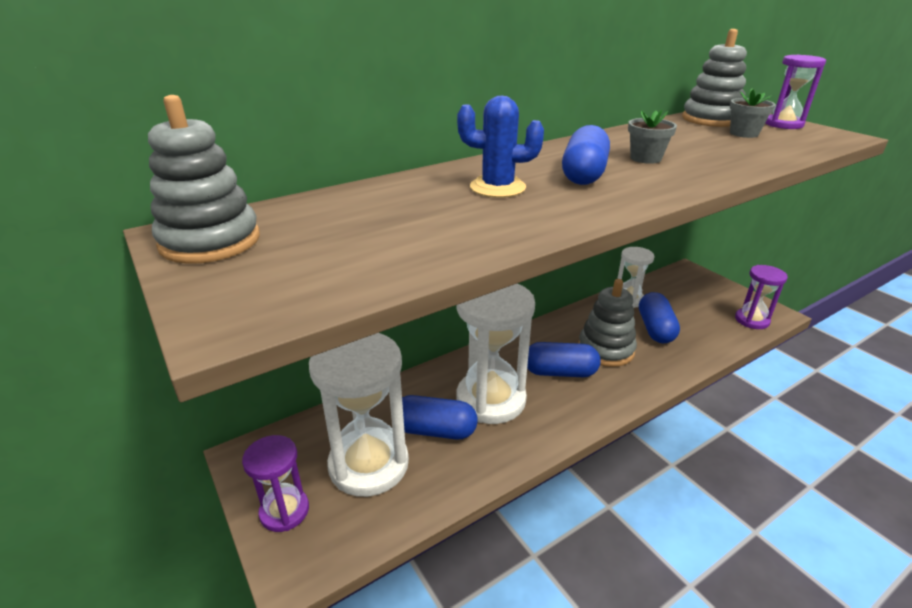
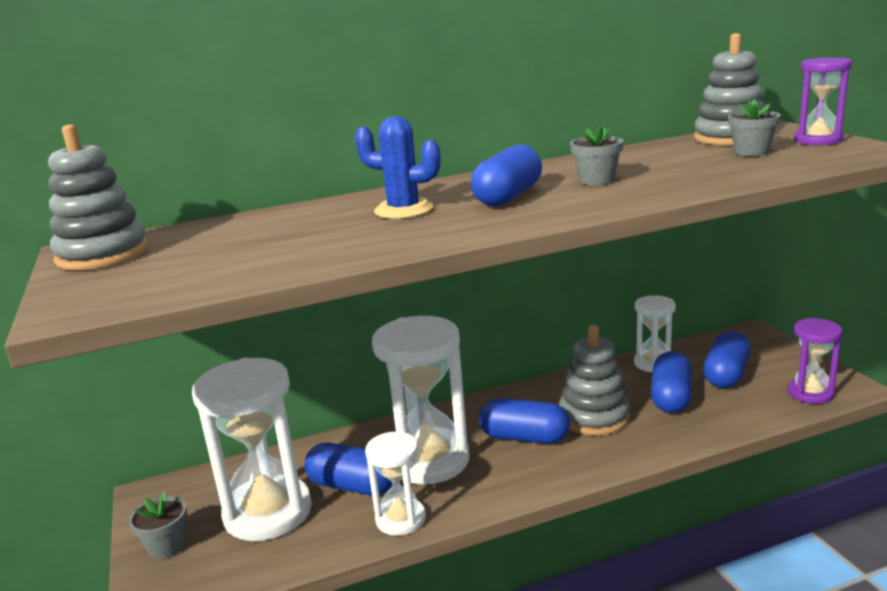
camera: 15 degrees right, 10 degrees down
purple hourglass [242,435,309,532] -> grey flower pot [129,492,187,559]
none -> white hourglass [365,431,426,536]
none -> blue capsule [703,331,751,388]

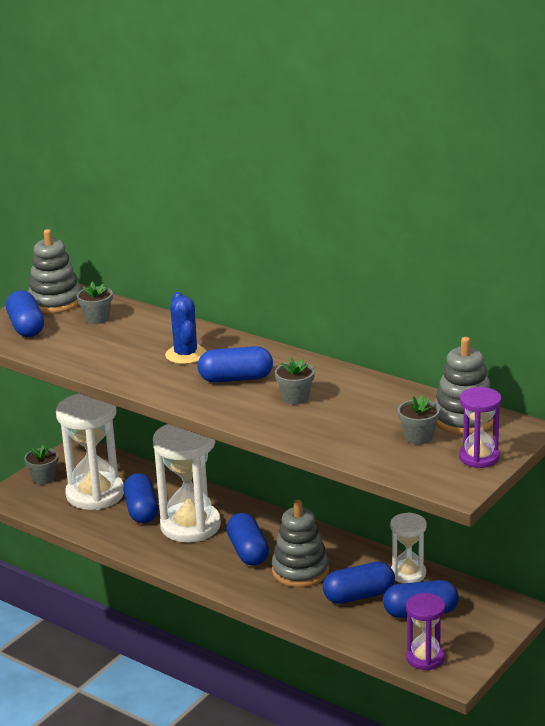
camera: 55 degrees right, 5 degrees up
white hourglass [365,431,426,536] -> none
none -> blue capsule [6,290,44,337]
none -> grey flower pot [77,282,113,324]

